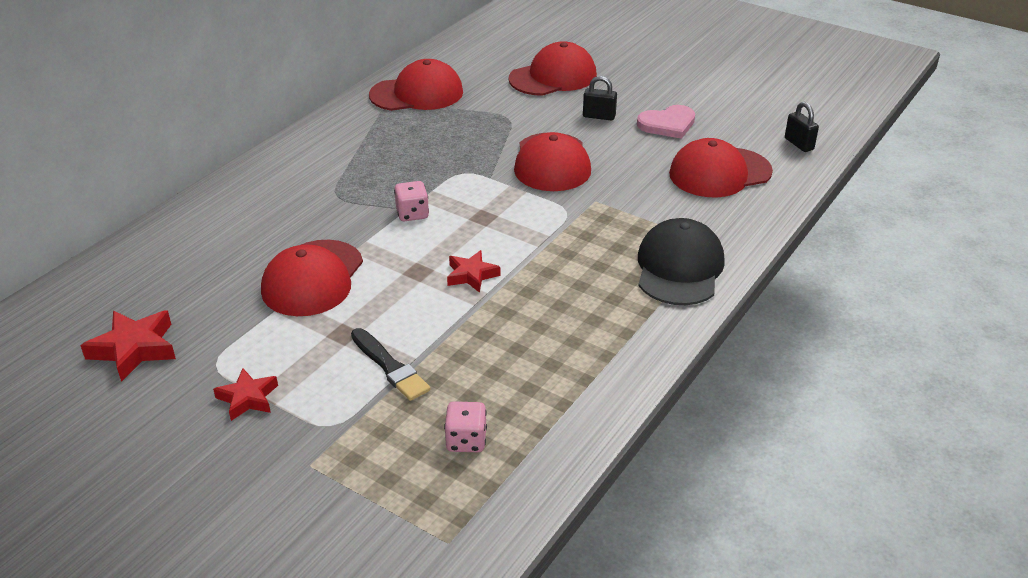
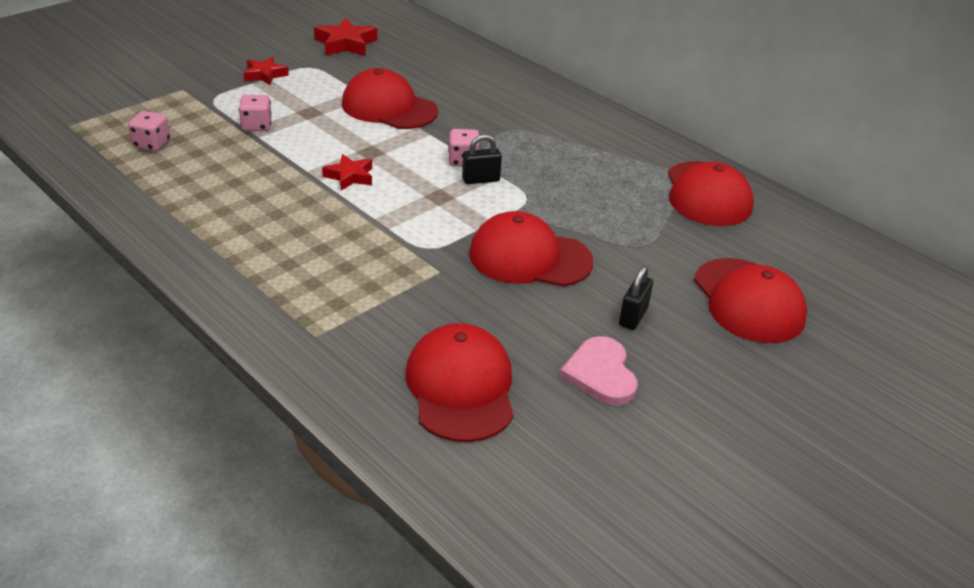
camera: 100 degrees right, 0 degrees up
black brush [351,328,430,401] -> pink dice [239,95,272,131]
black cap [638,218,725,305] -> none
black padlock [785,102,819,152] -> black padlock moved to [462,134,502,184]

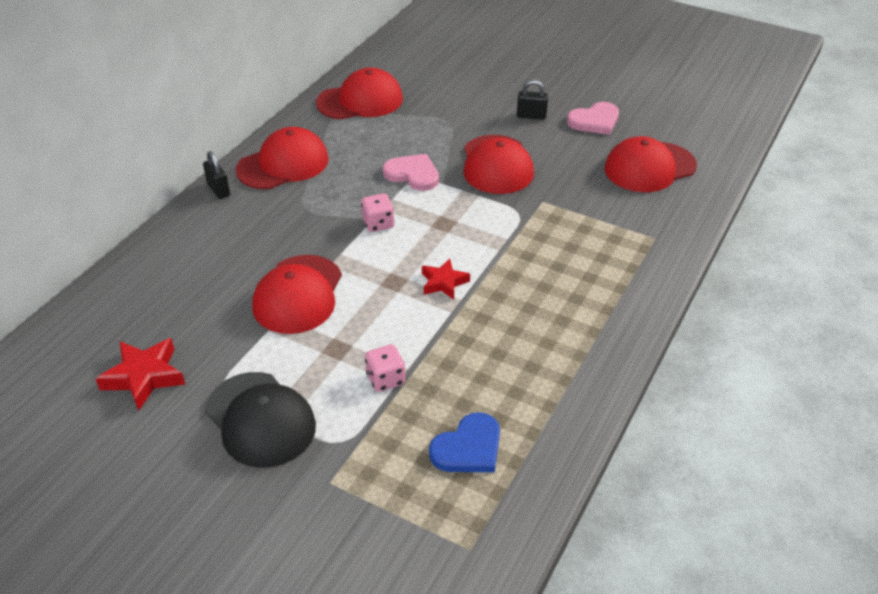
camera: 105 degrees left, 5 degrees up
pink dice [128,111,170,151] -> blue heart [429,412,500,472]
red star [243,57,289,85] -> black cap [205,372,316,468]
black padlock [462,134,502,184] -> black padlock moved to [203,151,230,199]
red cap [694,258,807,343] -> red cap moved to [236,127,329,189]
none -> pink heart [383,154,439,191]

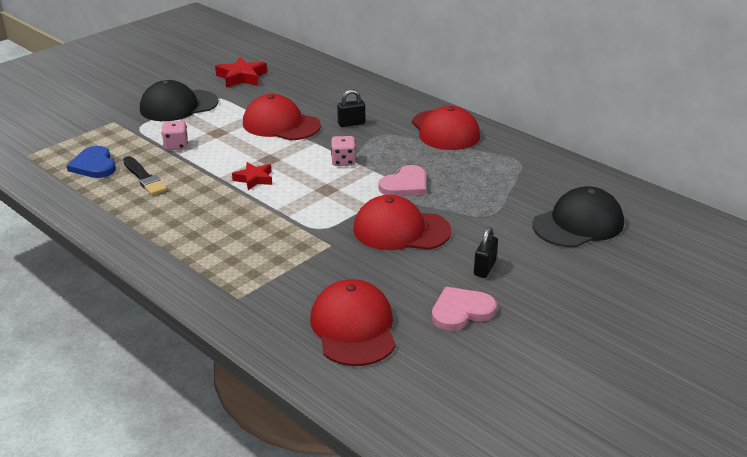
camera: 105 degrees right, 10 degrees down
black padlock [203,151,230,199] -> black padlock moved to [337,90,365,127]
red cap [316,68,403,120] -> none
pink heart [567,102,619,135] -> pink heart turned 75 degrees clockwise [432,287,497,331]
none -> black brush [123,156,167,195]
none -> black cap [532,186,624,247]

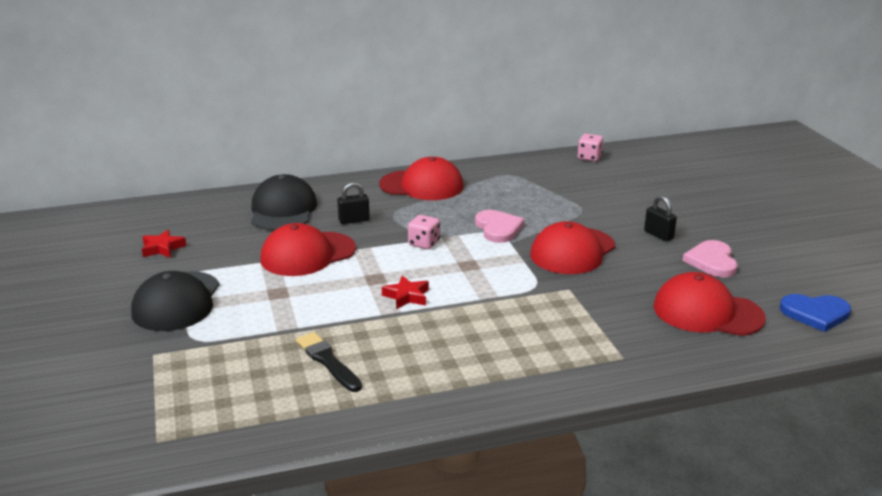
camera: 60 degrees left, 5 degrees down
blue heart [66,146,116,178] -> blue heart moved to [780,294,851,332]
black brush [123,156,167,195] -> black brush turned 120 degrees counterclockwise [296,332,362,392]
pink dice [162,121,188,150] -> pink dice moved to [577,134,603,161]
red star [215,57,267,88] -> red star [142,230,187,258], size x0.66
black padlock [337,90,365,127] -> black padlock turned 60 degrees clockwise [337,182,370,224]
black cap [532,186,624,247] -> black cap moved to [251,174,317,230]

